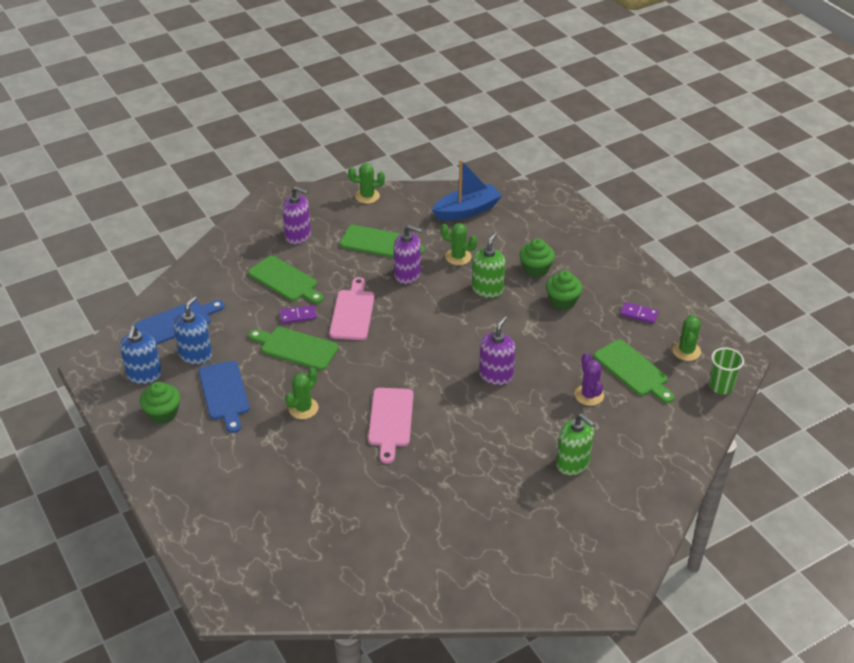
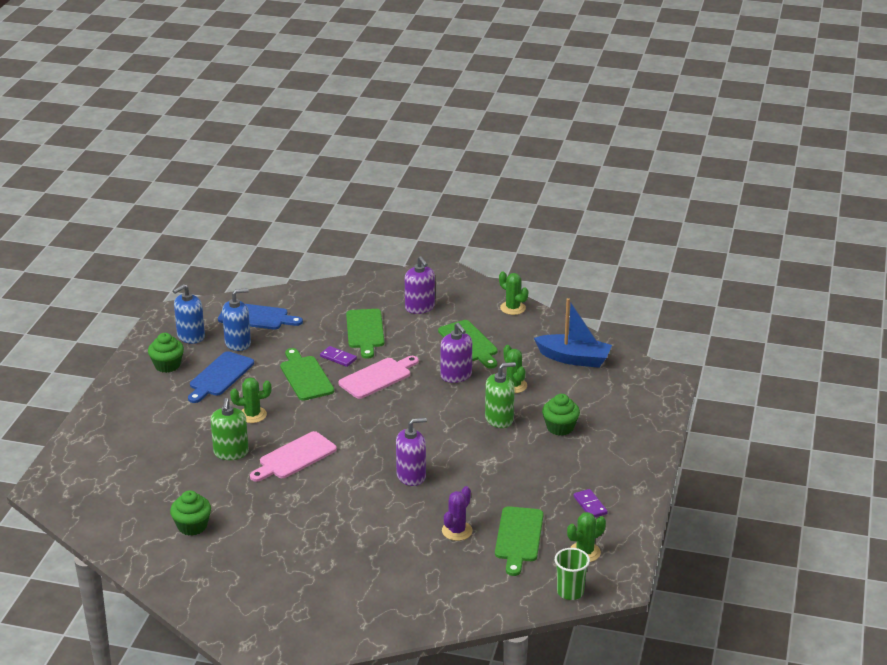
camera: 45 degrees right, 10 degrees down
green cupcake [546,271,582,310] -> green cupcake moved to [170,490,211,536]
green soap dispenser [556,414,594,475] -> green soap dispenser moved to [211,398,249,460]

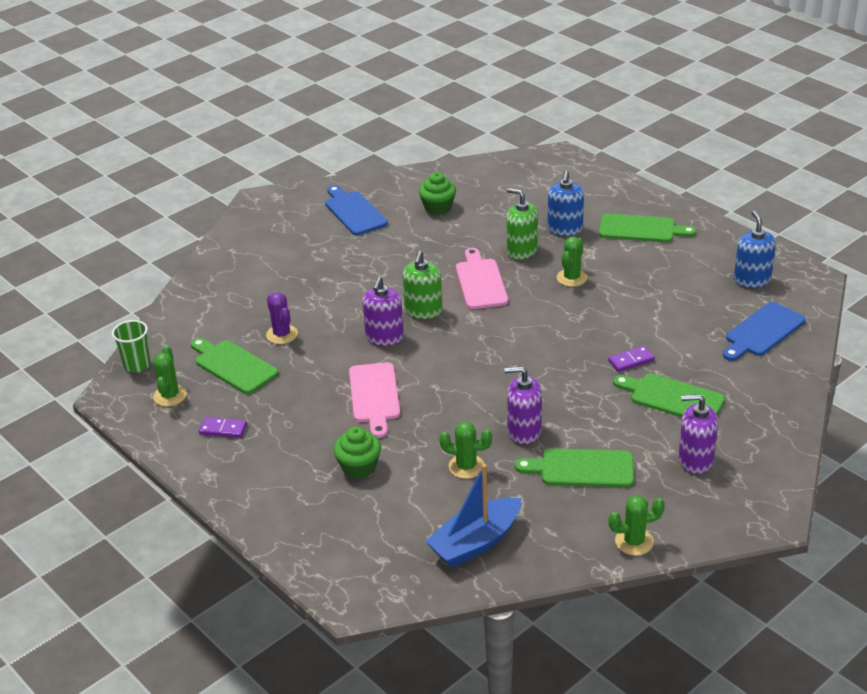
camera: 125 degrees right, 5 degrees up
green cupcake [148,333,184,373] -> none
blue cutting board [188,351,254,403] -> blue cutting board moved to [325,185,388,235]
blue soap dispenser [222,288,251,351] -> blue soap dispenser moved to [548,171,584,236]
green cutting board [280,348,334,401] -> green cutting board moved to [599,213,697,242]
pink cutting board [338,356,419,399] -> pink cutting board moved to [349,362,400,438]
green soap dispenser [485,362,516,428] -> green soap dispenser moved to [403,251,442,319]

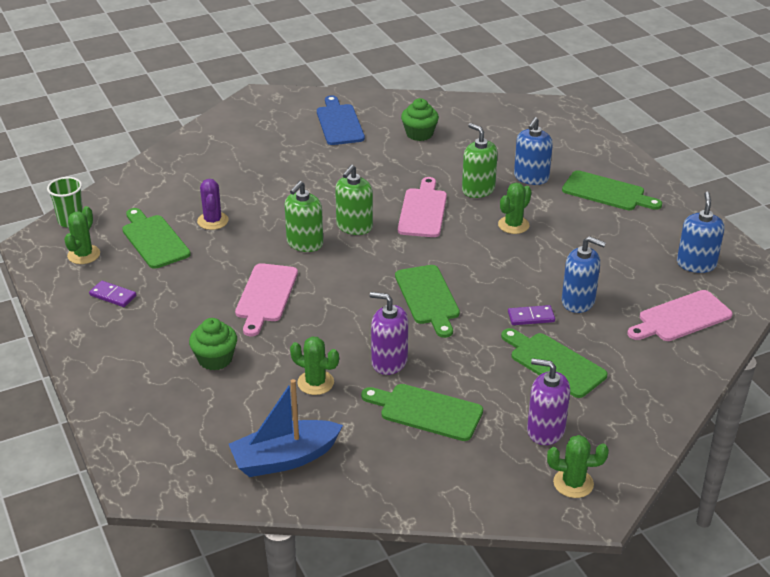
camera: 15 degrees right, 0 degrees up
purple soap dispenser [362,277,404,346] -> green soap dispenser [284,181,323,252]
green cactus [608,495,665,556] -> green cactus moved to [547,435,609,498]
blue cutting board [723,302,805,361] -> pink cutting board [628,290,733,341]
none -> green cutting board [395,265,460,338]
none -> blue soap dispenser [562,236,606,313]

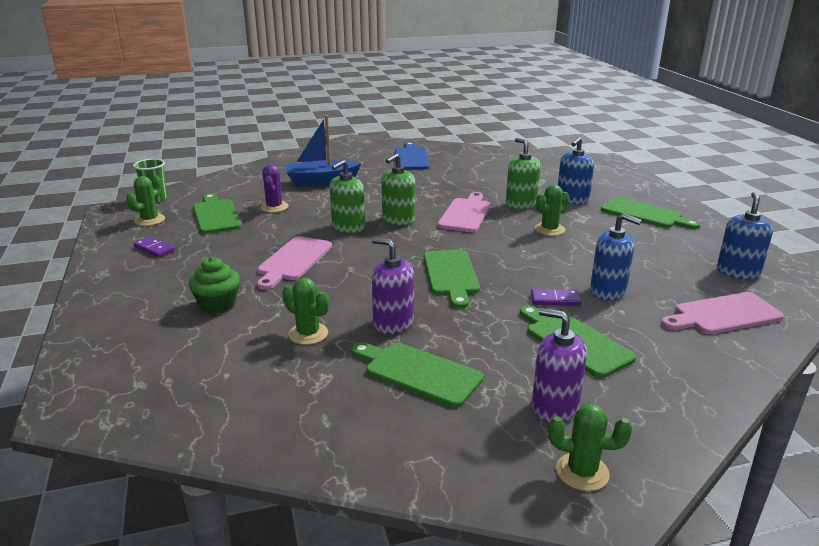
camera: 10 degrees right, 10 degrees down
blue boat [229,379,343,477] -> blue boat moved to [285,115,361,186]
green cupcake [401,98,439,141] -> none

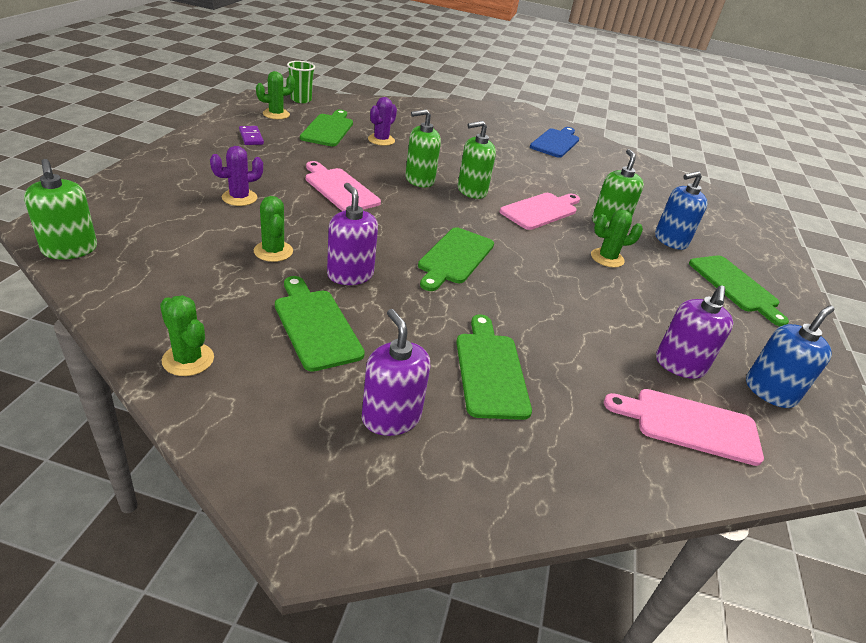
camera: 25 degrees right, 10 degrees up
green cupcake [189,257,240,313] -> purple cactus [210,146,263,206]
pink cutting board [257,236,332,290] -> pink cutting board turned 90 degrees clockwise [306,161,381,211]
blue boat [285,115,361,186] -> none
purple domino [531,289,581,306] -> none
green cactus [548,404,632,491] -> green cactus moved to [160,295,214,376]
blue soap dispenser [590,213,642,300] -> none
none -> green soap dispenser [24,159,97,259]
none -> purple soap dispenser [656,285,734,379]

